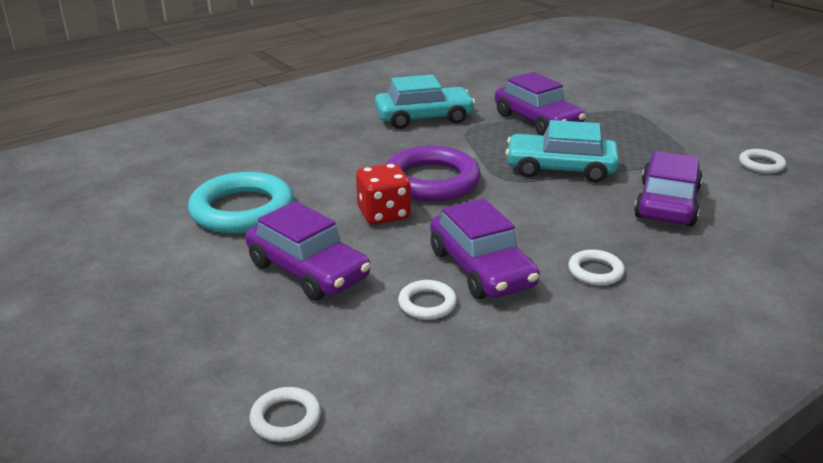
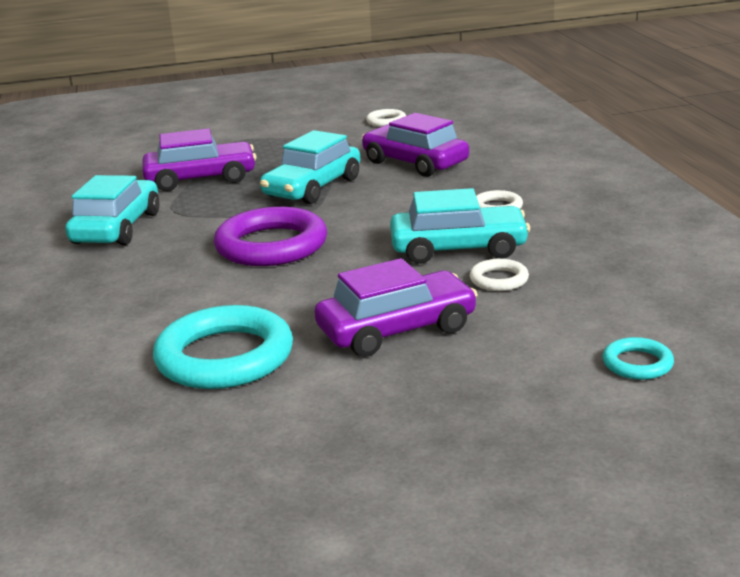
camera: 65 degrees left, 5 degrees down
white ring [250,387,321,442] -> turquoise ring [603,337,674,380]
red dice [356,163,411,225] -> none
purple car [430,198,540,299] -> turquoise car [390,188,530,264]

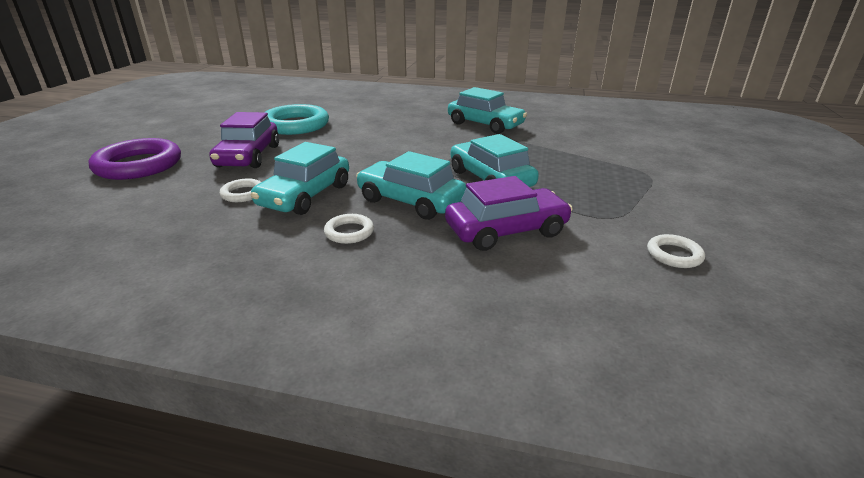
camera: 115 degrees right, 5 degrees up
purple car [142,128,256,191] -> none
purple ring [214,207,327,266] -> purple ring moved to [89,138,181,180]
turquoise ring [603,337,674,380] -> none
none -> turquoise car [356,151,467,220]

